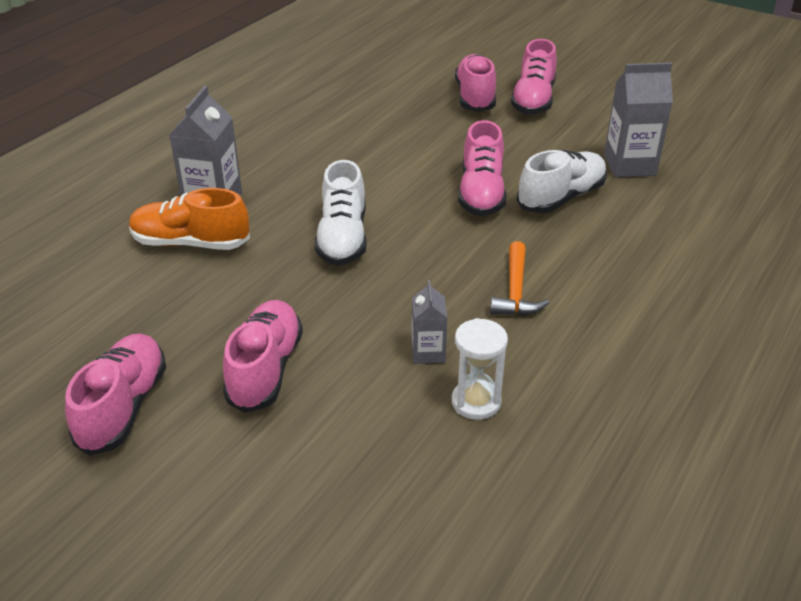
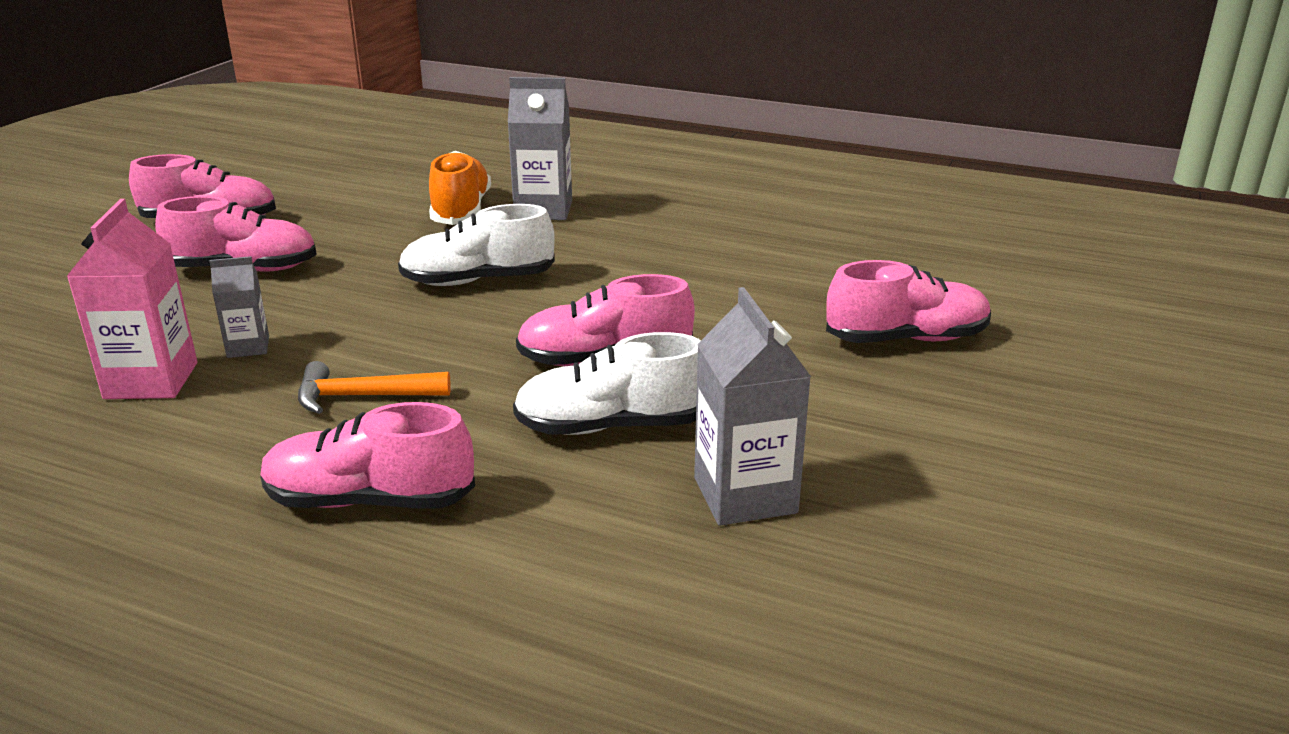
camera: 80 degrees right, 10 degrees down
white hourglass [452,318,508,420] -> pink carton [66,199,197,399]
pink shoe [511,39,557,114] -> pink shoe moved to [260,402,475,509]
white shoe [517,150,607,213] -> white shoe turned 135 degrees clockwise [513,332,701,435]

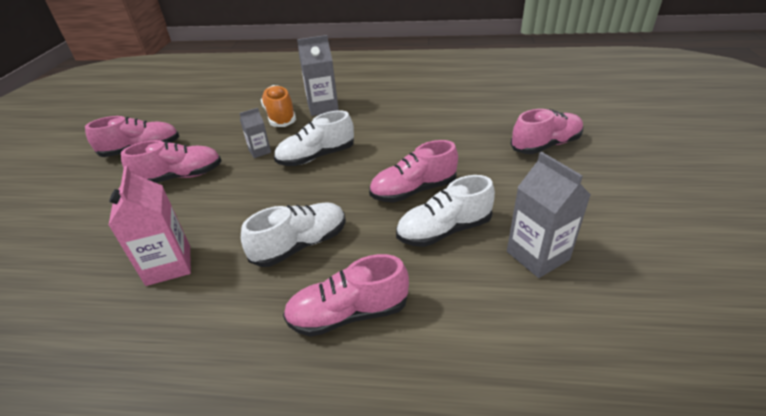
camera: 15 degrees left, 10 degrees up
grey carton [209,256,269,358] -> grey carton moved to [240,108,271,158]
orange hammer [298,361,451,414] -> white shoe [241,202,346,267]

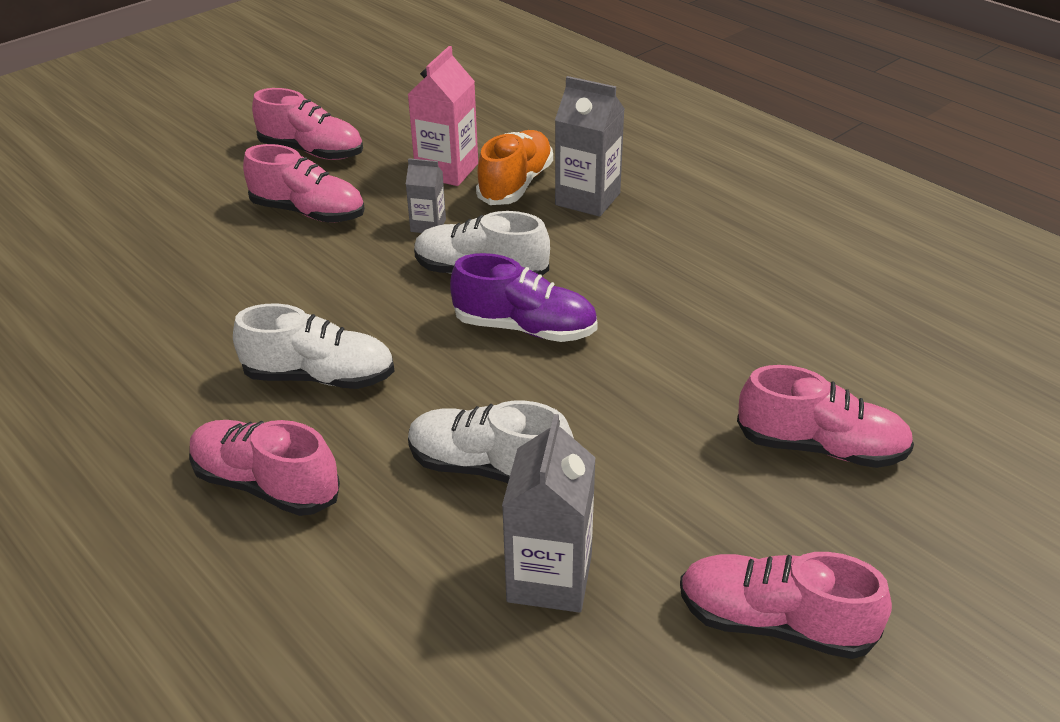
camera: 40 degrees right, 0 degrees up
pink carton [108,166,191,286] -> pink carton moved to [407,46,478,186]
pink shoe [369,140,458,202] -> pink shoe moved to [680,552,892,659]
none -> purple shoe [450,253,598,342]

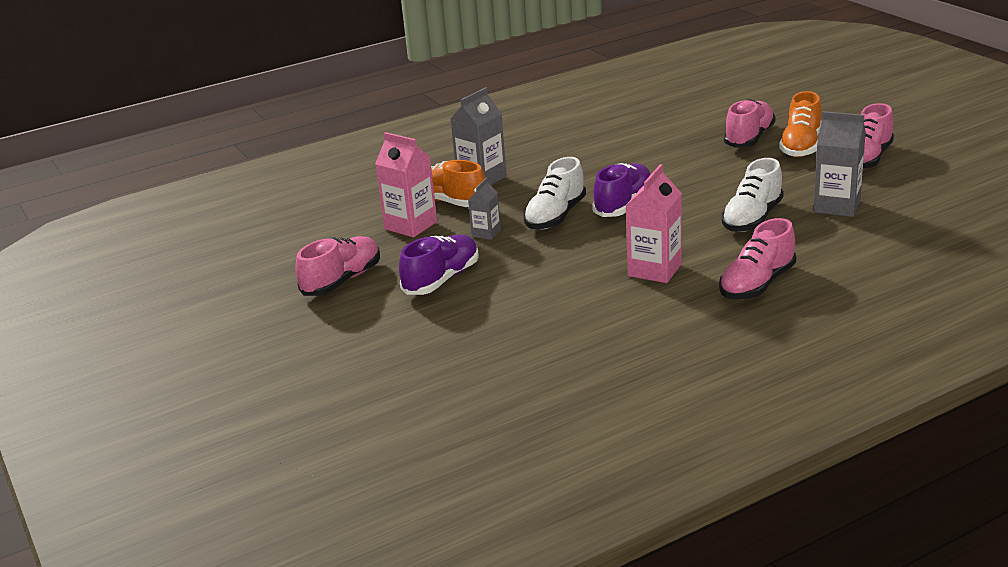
camera: 75 degrees left, 10 degrees down
white shoe [233,304,394,389] -> pink carton [625,164,682,283]
pink shoe [243,144,365,222] -> purple shoe [399,234,479,295]
none -> orange shoe [779,91,822,157]

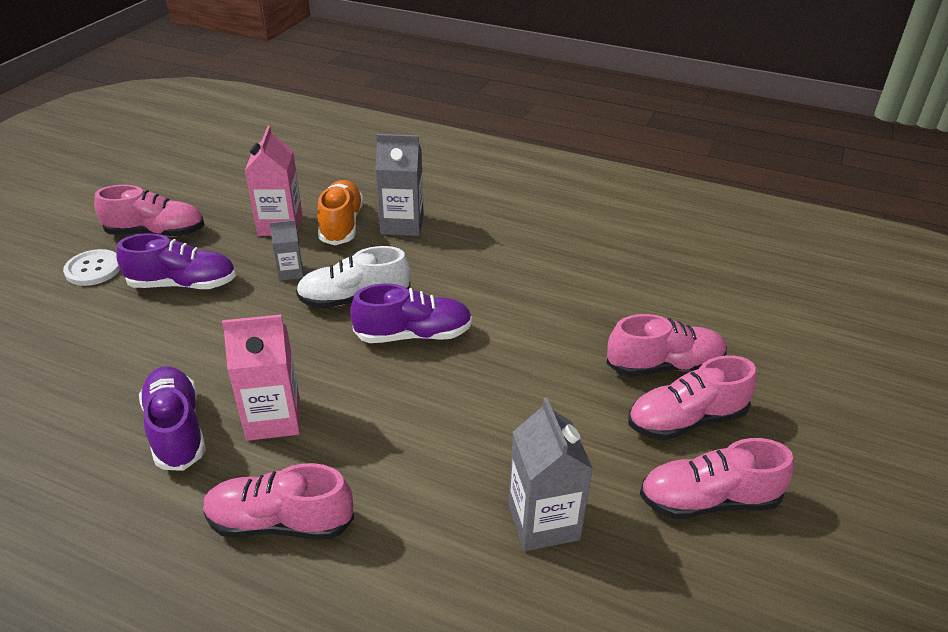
camera: 50 degrees right, 10 degrees up
white shoe [721,158,784,232] -> none
orange shoe [779,91,822,157] -> pink shoe [628,356,757,440]
none -> white button [63,249,120,286]
none -> purple shoe [139,366,206,471]

